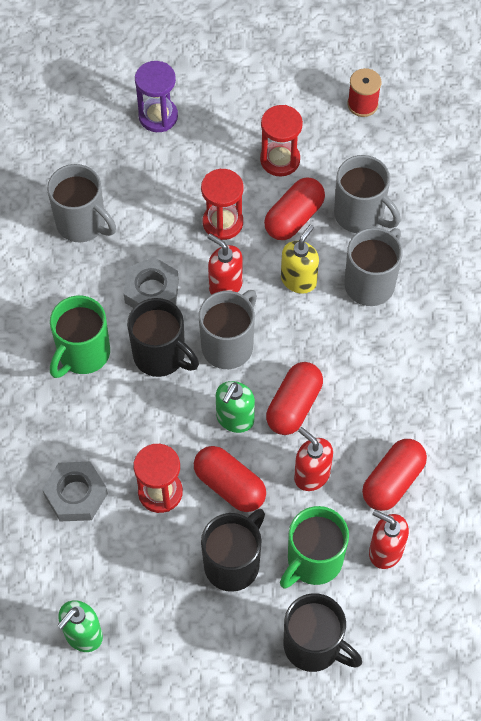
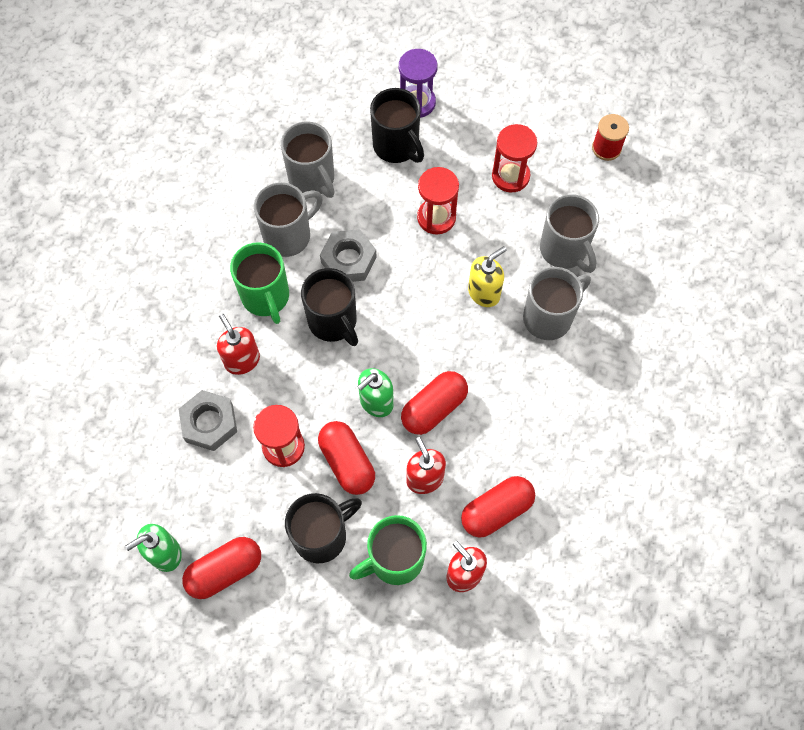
camera: 20 degrees right, 5 degrees up
green mug [50,295,110,378] -> green mug turned 75 degrees counterclockwise [230,242,289,324]
grey mug [199,290,257,369] -> grey mug moved to [254,182,323,257]
red soap dispenser [208,234,243,295] -> red soap dispenser moved to [217,314,260,375]
red capsule [264,178,325,240] -> red capsule moved to [182,537,261,599]
black mug [284,593,362,672] -> black mug moved to [370,88,424,163]

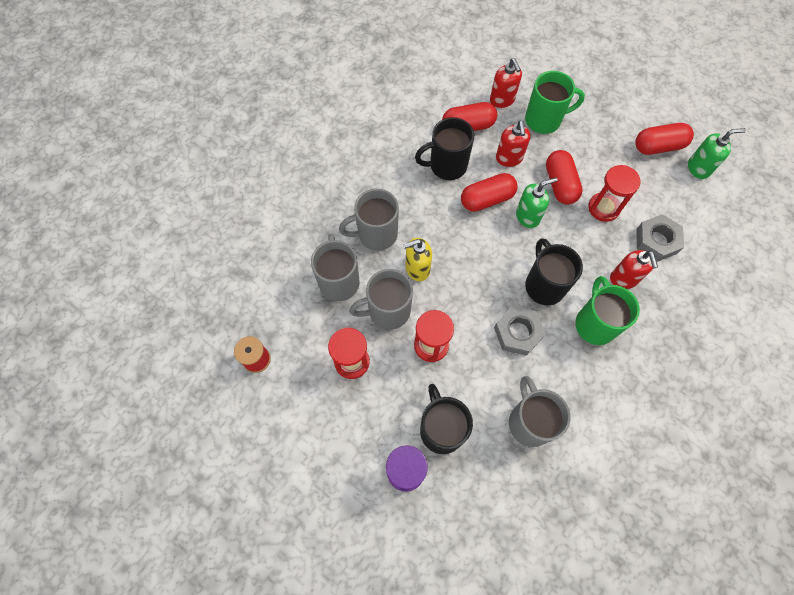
camera: 160 degrees left, 0 degrees up
grey mug [254,182,323,257] -> grey mug moved to [349,269,413,330]
black mug [285,493,362,563] -> black mug moved to [415,117,474,180]

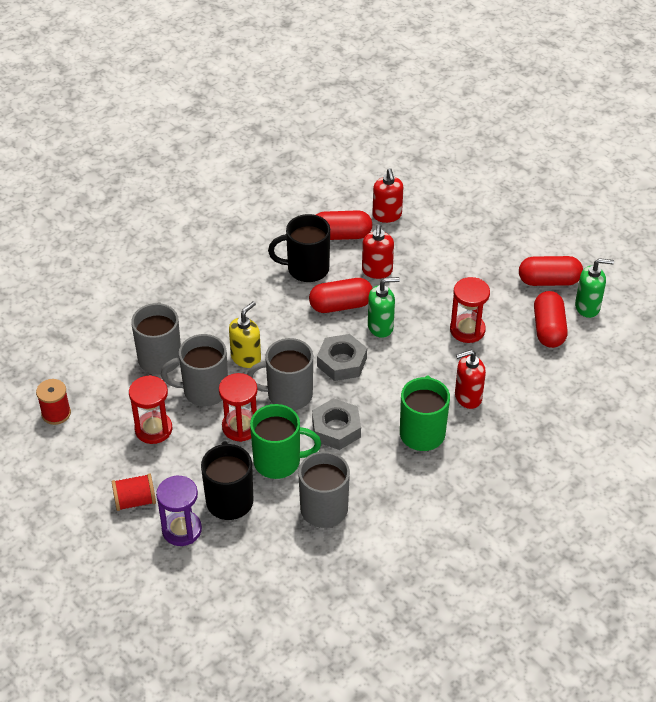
camera: 10 degrees right, 20 degrees down
grey mug [339,188,399,251] -> grey mug moved to [247,338,313,410]
yellow soap dispenser [403,238,432,281] -> yellow soap dispenser turned 135 degrees clockwise [229,301,261,368]
green mug [525,71,585,134] -> green mug moved to [250,404,321,479]
black mug [525,238,583,305] -> none
red capsule [546,150,583,205] -> red capsule moved to [534,291,568,348]
red soap dispenser [610,250,658,289] -> red soap dispenser turned 75 degrees clockwise [455,350,486,409]
grey nut [636,214,684,262] -> grey nut moved to [317,334,367,381]
none -> red spool [112,473,156,511]

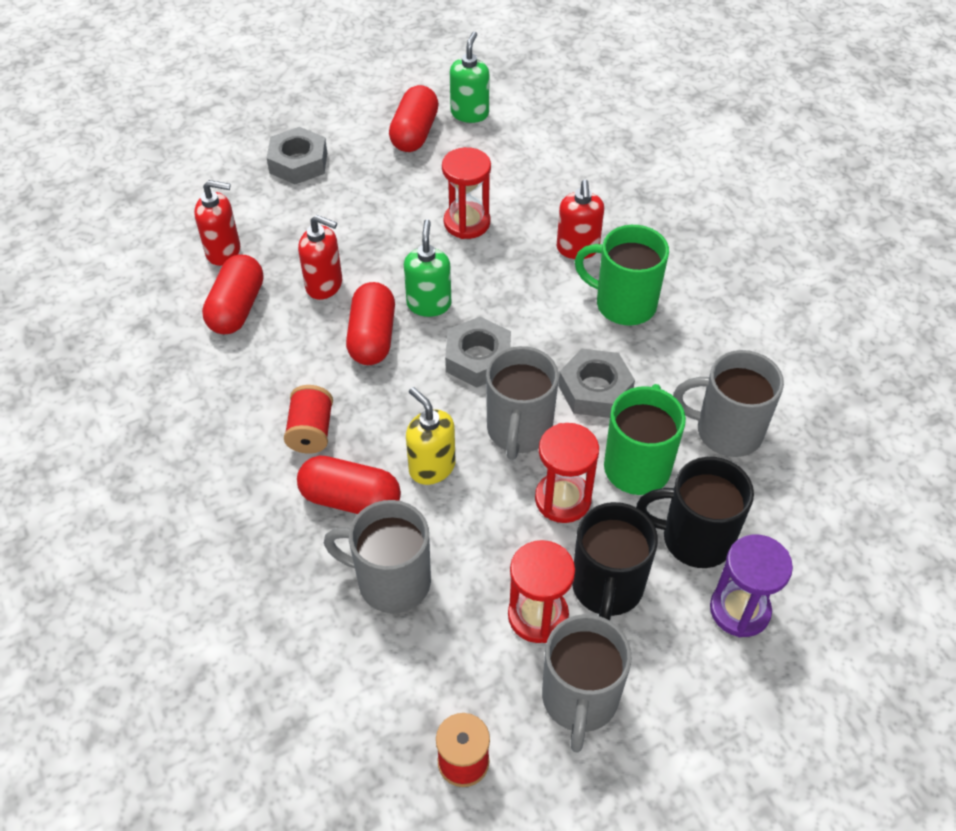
camera: 75 degrees left, 5 degrees up
red spool [112,473,156,511] -> red spool moved to [284,385,333,454]
grey mug [161,334,228,406] -> grey mug moved to [542,614,632,753]
black mug [268,214,330,282] -> black mug moved to [572,502,658,621]
red capsule [534,291,568,348] -> red capsule moved to [297,456,401,514]
none -> grey nut [267,127,327,185]

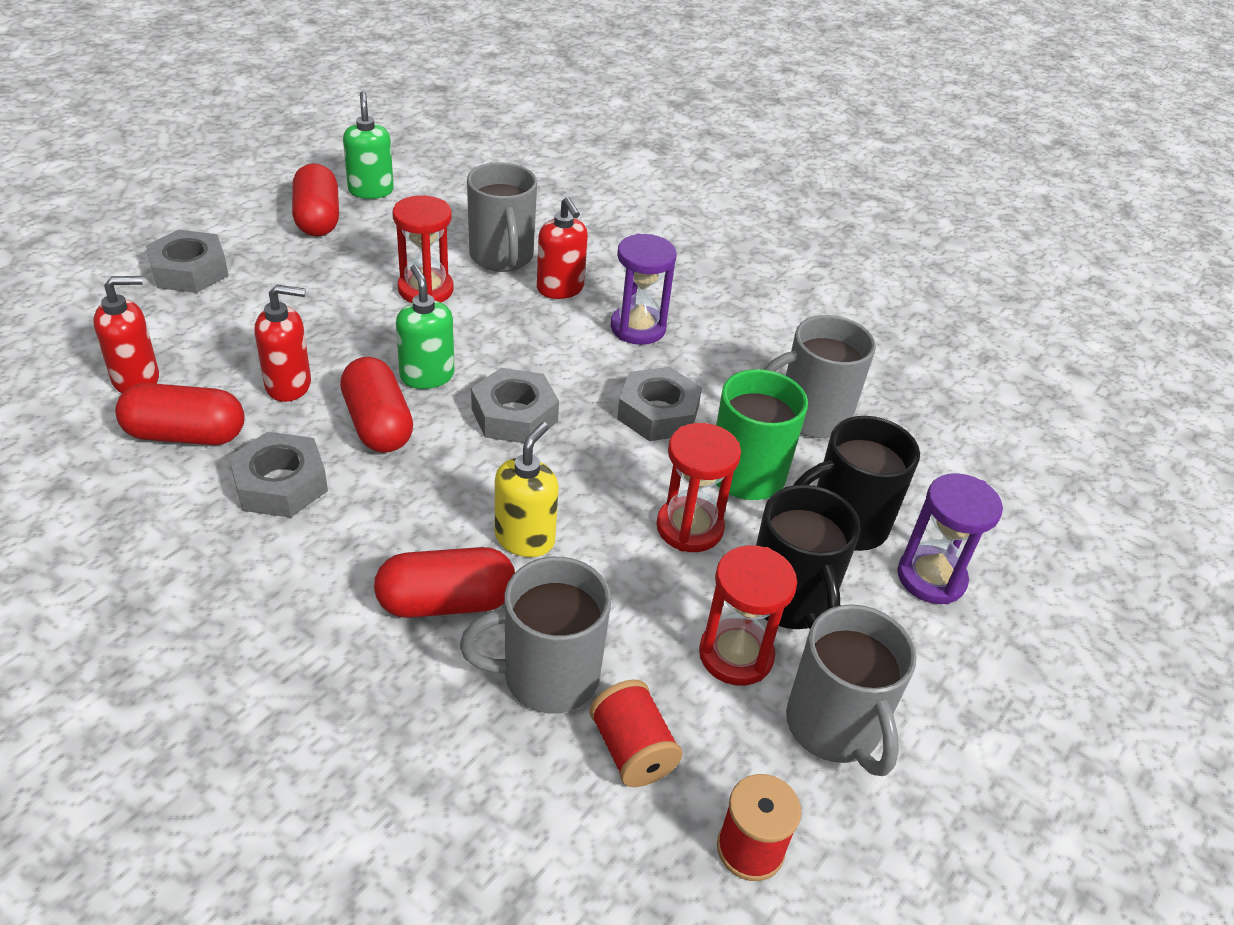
camera: 30 degrees left, 10 degrees down
red capsule [202,255,263,334] -> red capsule turned 75 degrees counterclockwise [115,383,245,445]
red spool [284,385,333,454] -> red spool moved to [590,680,682,787]
yellow soap dispenser [406,387,456,485] -> yellow soap dispenser turned 90 degrees clockwise [495,422,559,557]
grey mug [486,346,559,460] -> grey mug moved to [467,162,537,272]
green mug [575,225,669,326] -> purple hourglass [611,233,677,345]
none -> grey nut [229,432,328,518]

